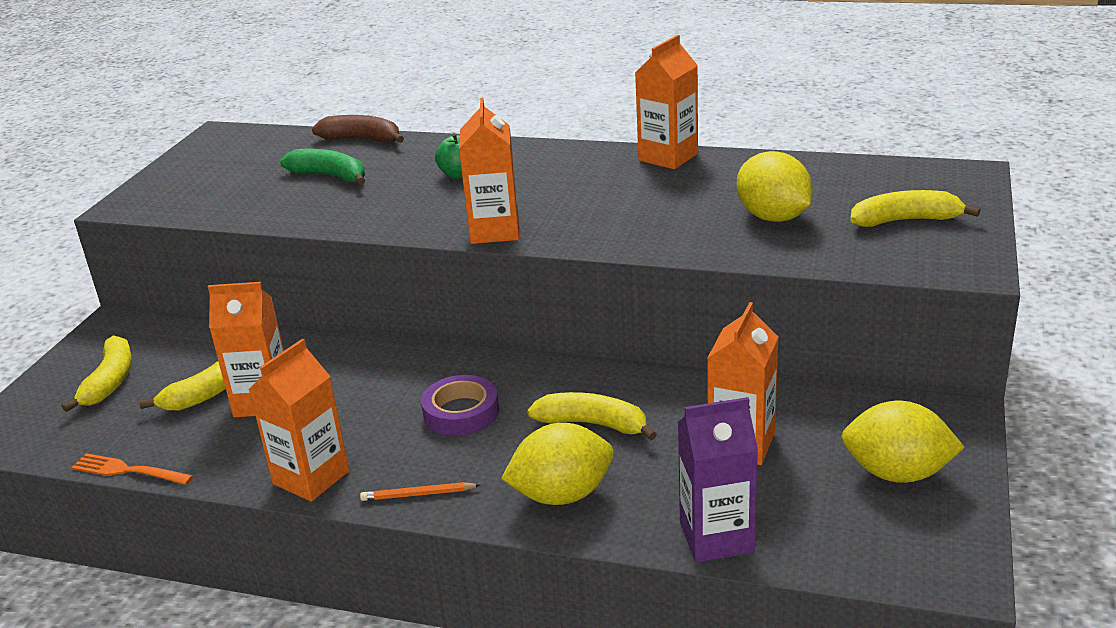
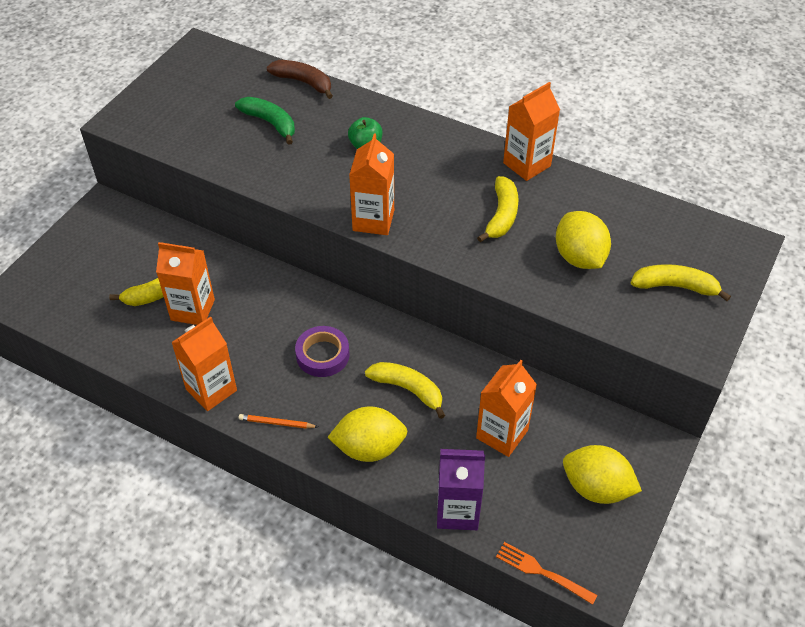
camera: 10 degrees right, 20 degrees up
yellow banana [62,335,132,412] -> yellow banana moved to [477,176,519,243]
orange fork [71,453,193,485] -> orange fork moved to [496,542,597,605]

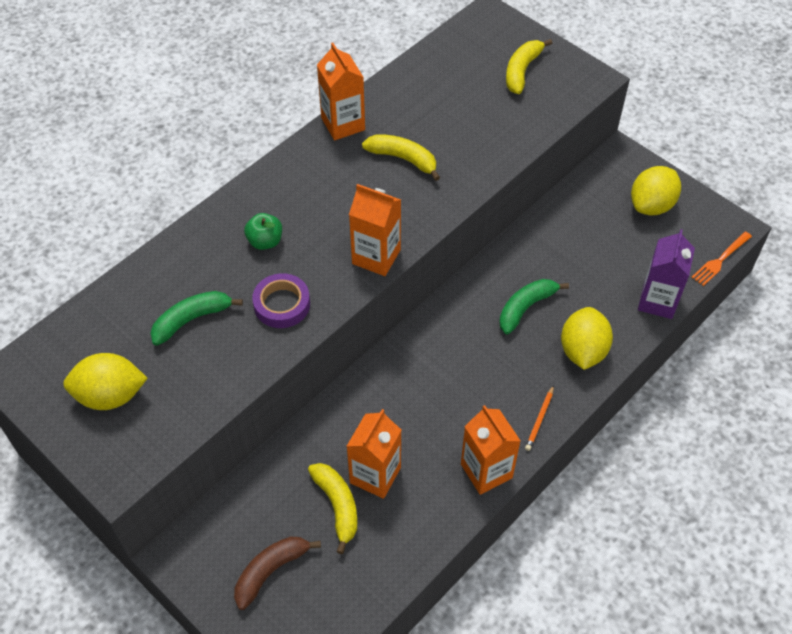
camera: 75 degrees left, 5 degrees up
brown banana [267,60,333,99] -> brown banana moved to [234,536,321,610]
purple tape [295,326,349,377] -> purple tape moved to [252,273,310,328]
yellow banana [365,362,445,419] -> green banana [499,279,569,334]
orange carton [476,360,537,457] -> none
yellow lemon [556,211,611,269] -> yellow lemon moved to [63,353,148,410]

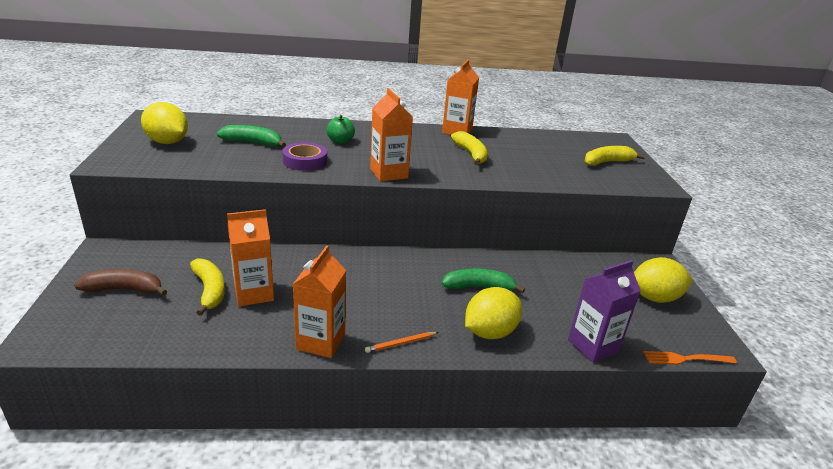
camera: 40 degrees right, 25 degrees down
yellow banana [308,463,357,554] -> yellow banana turned 45 degrees counterclockwise [190,258,225,316]

